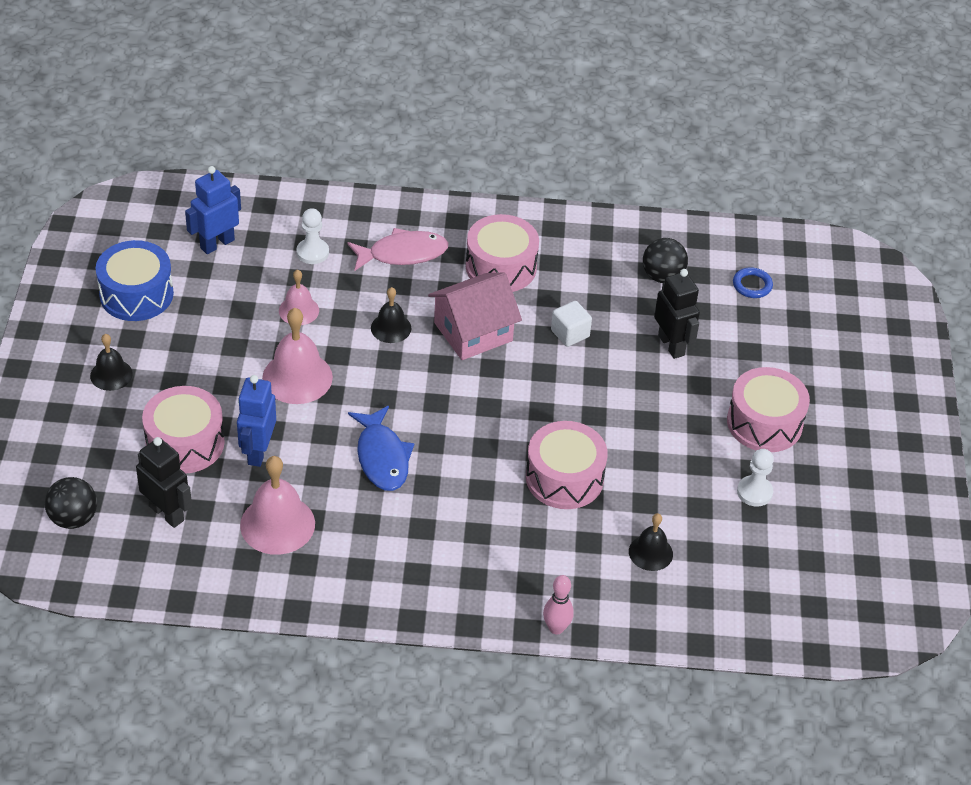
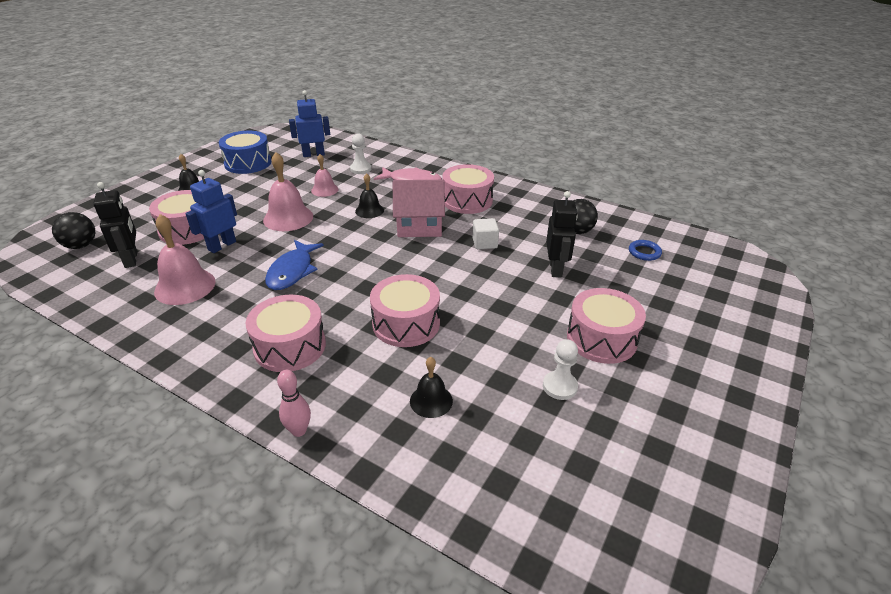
camera: 30 degrees right, 10 degrees down
none -> pink drum [246,295,326,372]

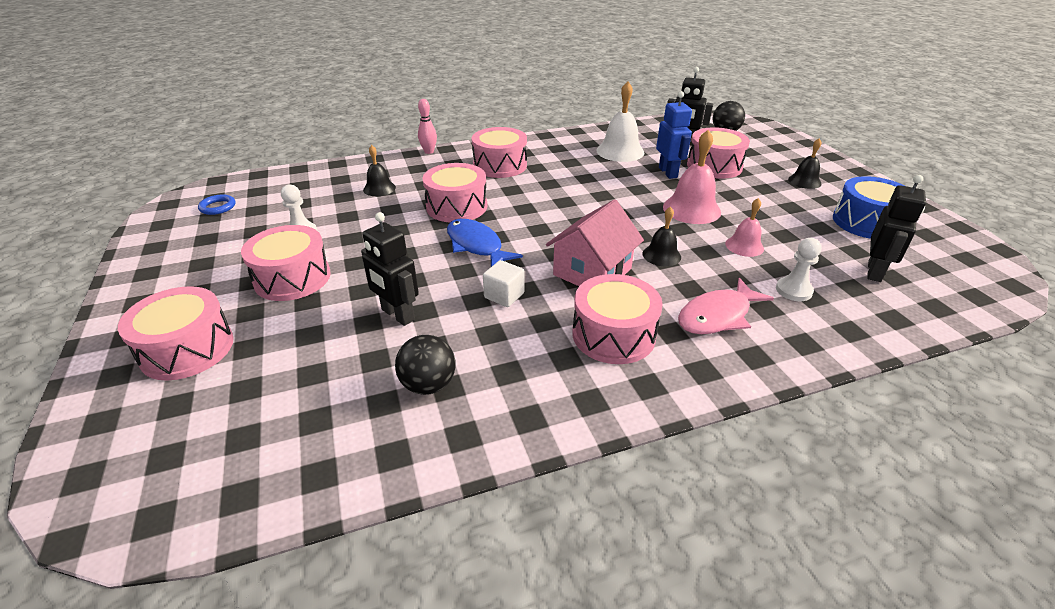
camera: 130 degrees right, 0 degrees up
pink bell [154,214,216,305] -> white bell [596,81,644,162]
blue fish [265,240,324,290] -> blue fish moved to [447,219,523,267]
blue robot [289,90,330,157] -> black robot [867,175,926,282]
blue ring [629,240,662,261] -> blue ring moved to [198,194,235,215]
none -> pink drum [118,286,234,380]

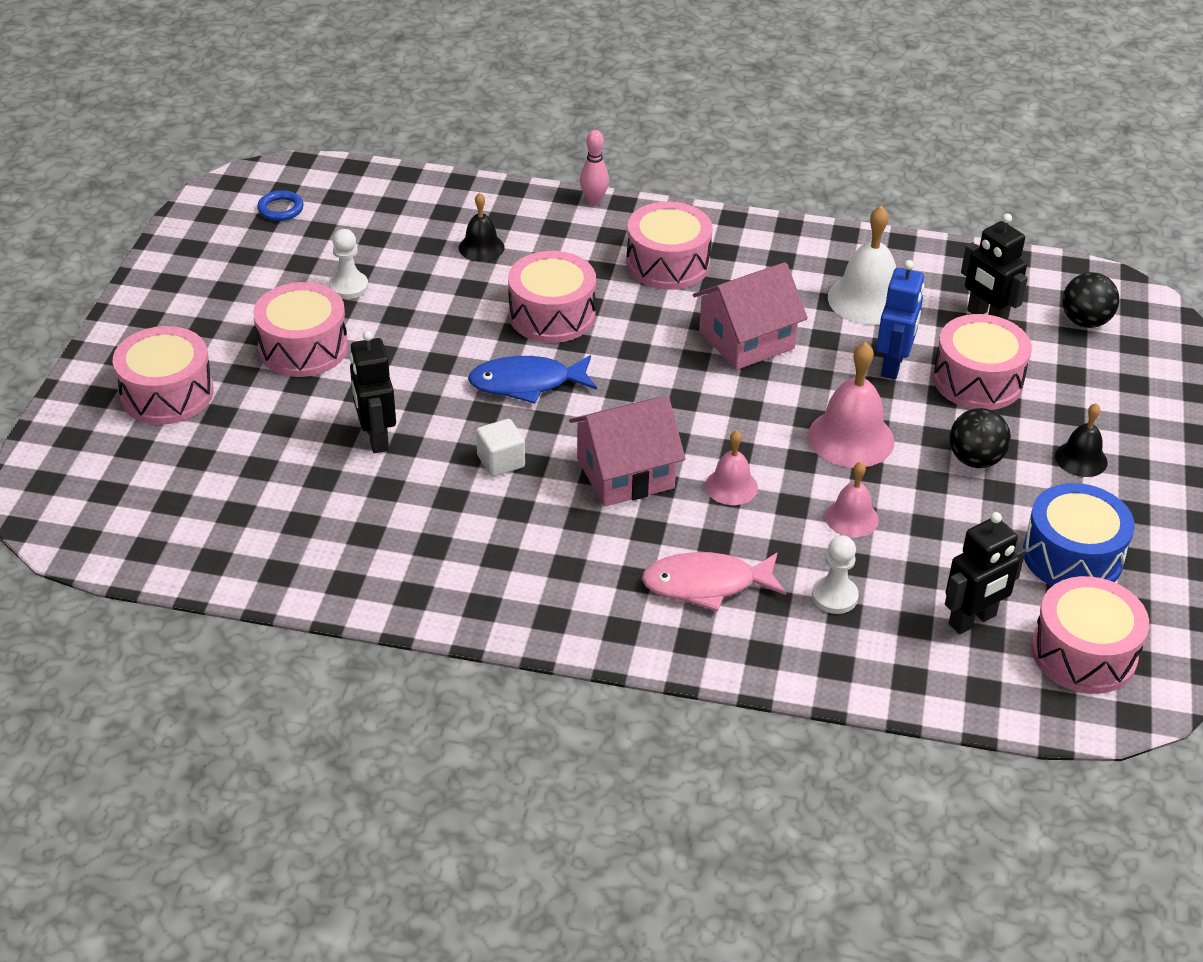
camera: 30 degrees right, 5 degrees up
black ball [395,335,456,395] -> black ball moved to [949,408,1011,468]
blue fish [447,219,523,267] -> blue fish turned 90 degrees counterclockwise [468,355,597,404]
pink drum [572,274,663,364] -> pink drum moved to [1031,576,1149,694]
black bell [643,206,681,266] -> pink bell [705,430,758,505]
none -> pink house [693,262,808,370]

